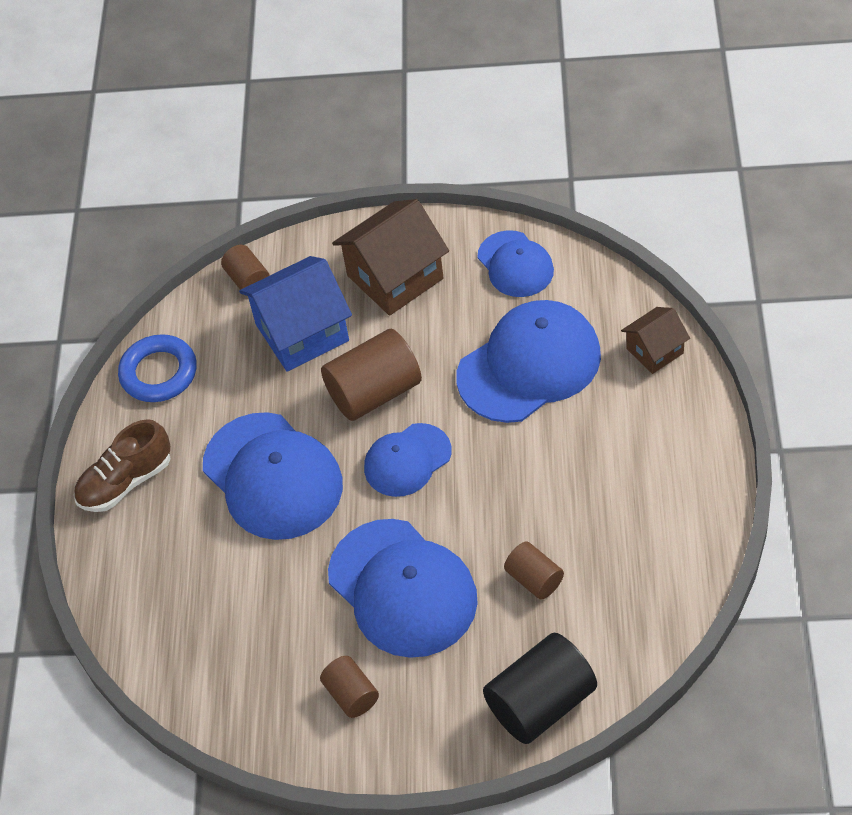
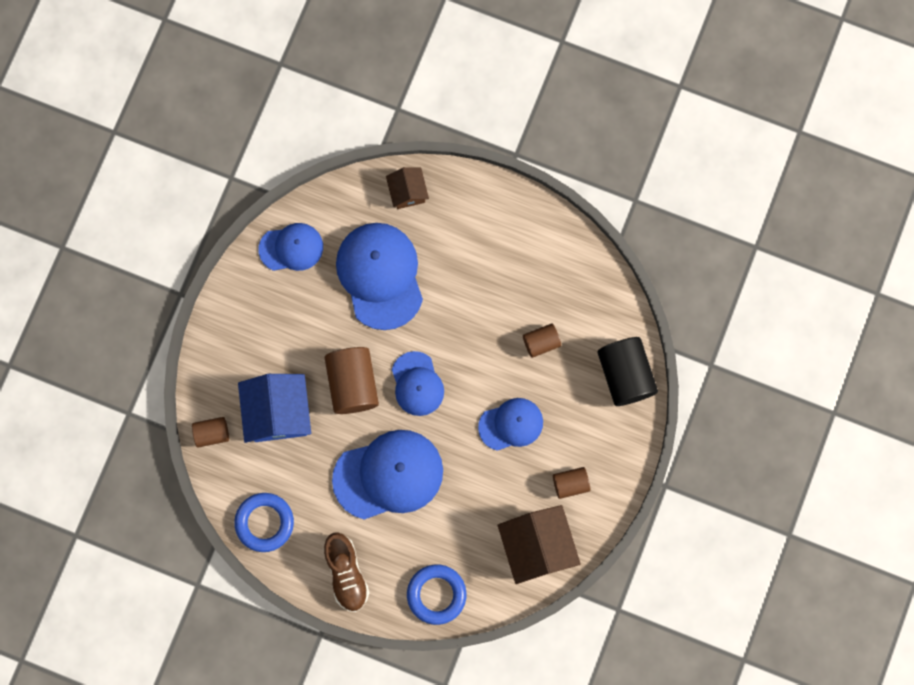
camera: 75 degrees left, 25 degrees up
blue cap [328,519,478,658] -> blue cap [478,398,543,451], size x0.59
brown house [332,199,449,316] -> brown house moved to [498,505,581,584]
none -> blue ring [407,564,467,625]

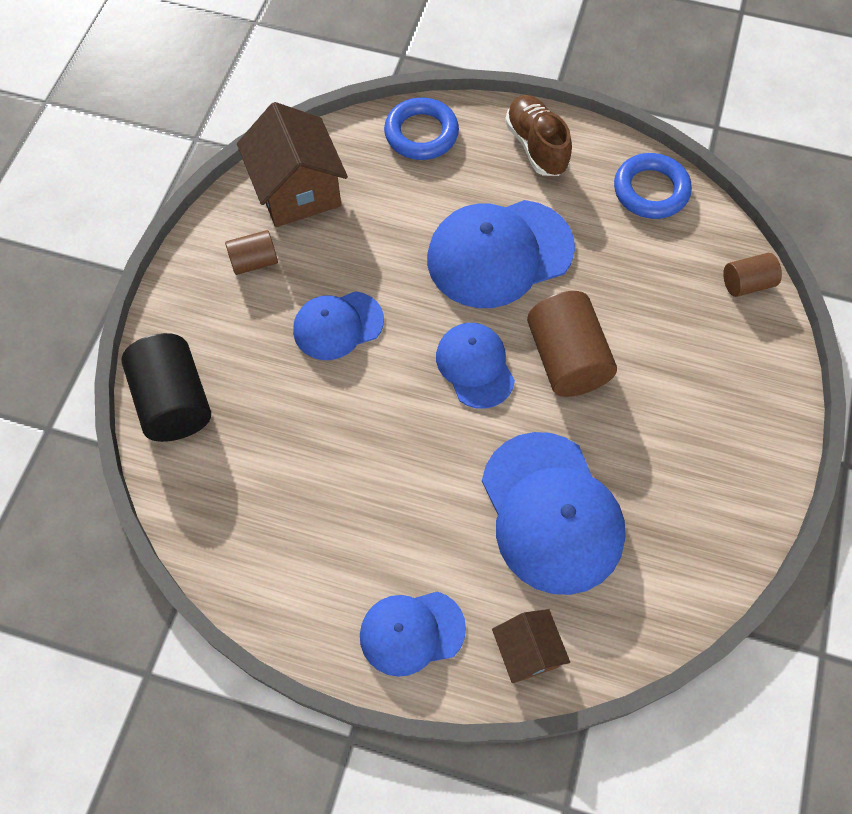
camera: 175 degrees right, 15 degrees down
blue house [238,374,311,443] -> none
blue cap [259,223,323,271] -> blue cap moved to [360,591,466,677]
brown cylinder [523,324,561,358] -> none

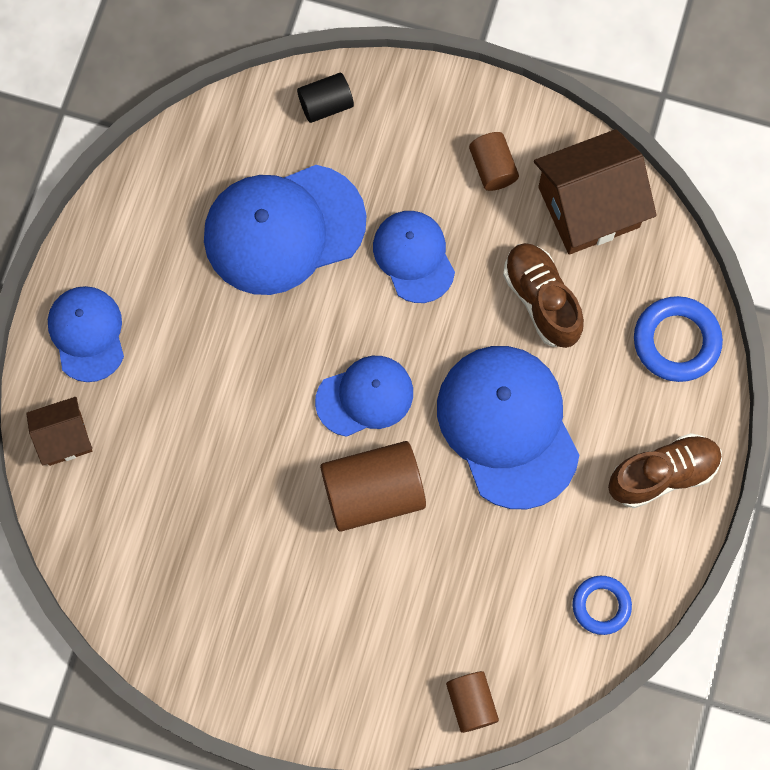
camera: 90 degrees right, 10 degrees up
black cylinder [121,333,211,442] -> black cylinder [297,73,354,123], size x0.55
blue cap [482,432,626,595] -> blue cap moved to [204,165,366,295]
blue ring [614,153,692,219] -> blue ring [573,576,632,635], size x0.65
none -> brown shoe [503,243,584,348]

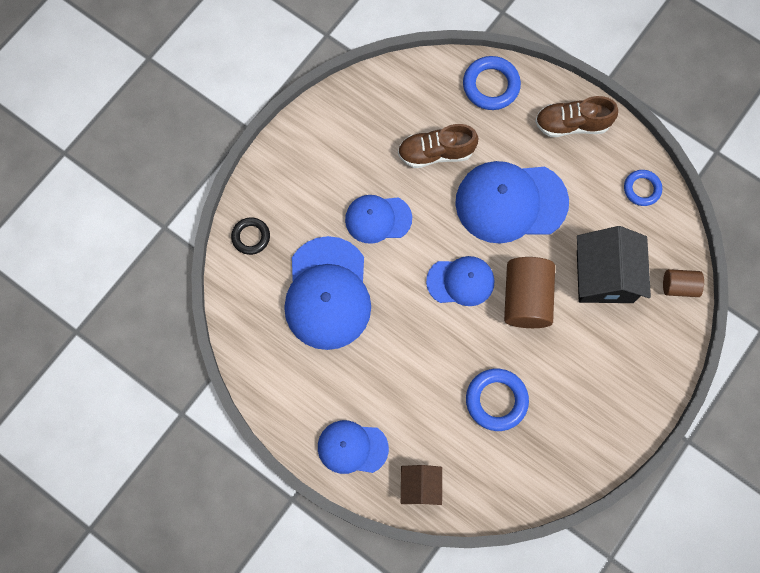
camera: 70 degrees left, 0 degrees up
black cylinder [297,73,354,123] -> black ring [231,217,270,255]
blue cap [315,356,413,437] -> blue cap turned 90 degrees clockwise [426,256,494,306]
brown cylinder [469,132,519,191] -> none
brown house [534,129,657,255] -> none
brown shoe [608,433,722,508] -> brown shoe turned 90 degrees counterclockwise [535,96,618,137]
none -> blue ring [466,369,529,431]
none -> black house [577,226,651,303]

